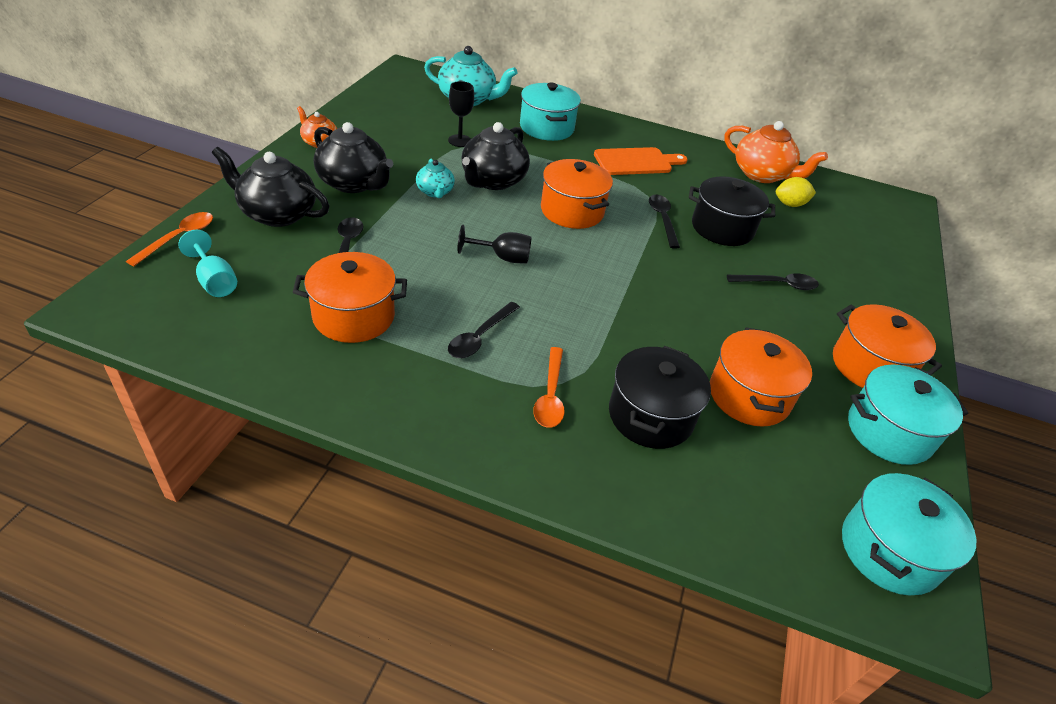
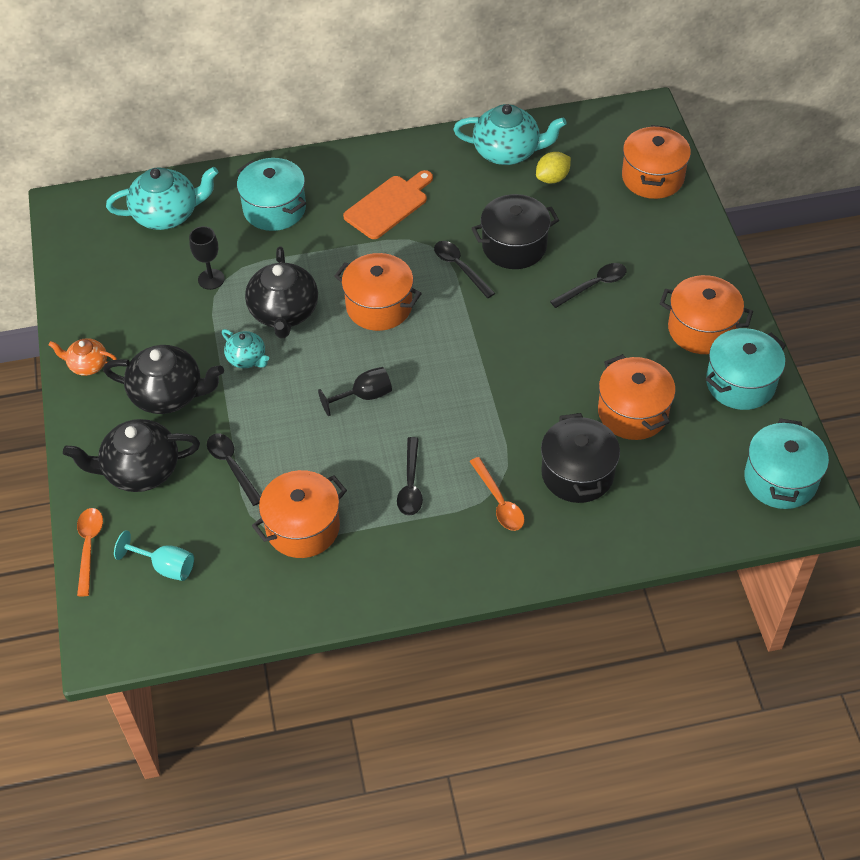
camera: 25 degrees left, 10 degrees up
orange teapot [724,121,828,183] -> turquoise teapot [453,104,567,165]
none -> orange pot [622,125,691,199]

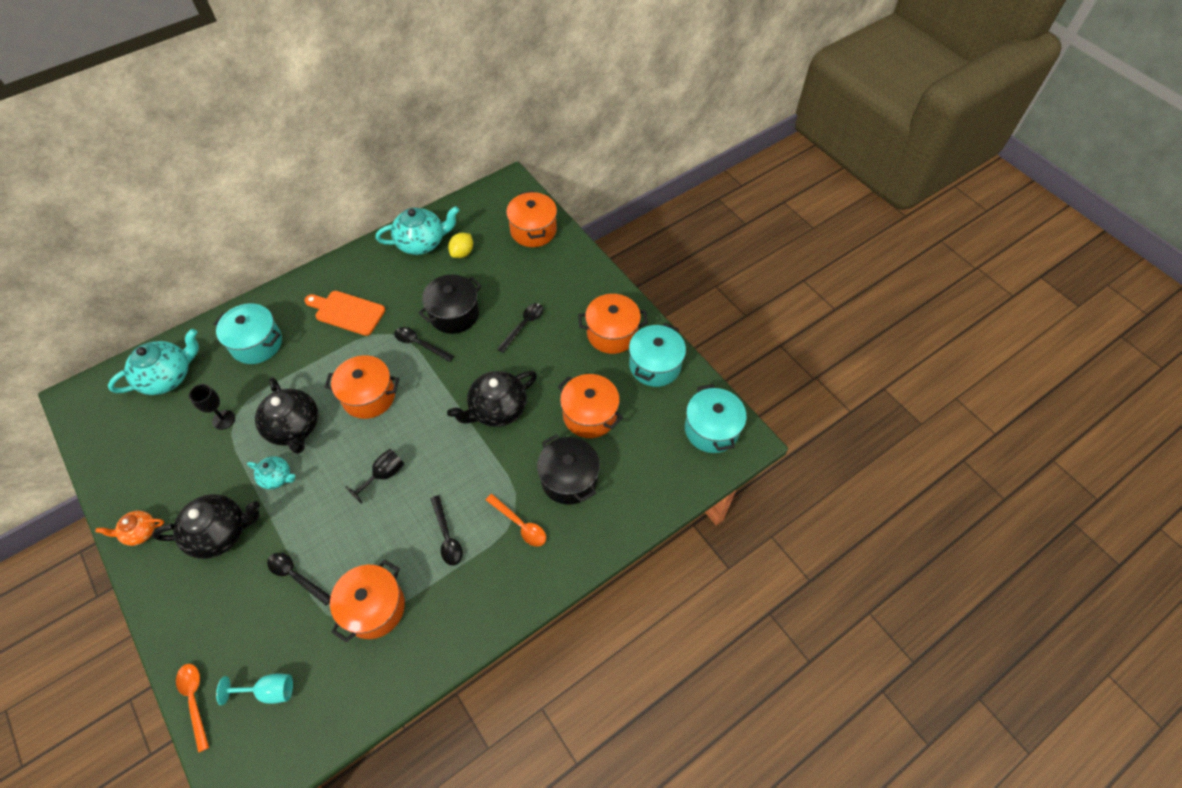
camera: 25 degrees left, 5 degrees up
black teapot [63,419,200,492] -> black teapot moved to [447,371,537,427]
orange cutting board [343,170,433,239] -> orange cutting board turned 90 degrees counterclockwise [305,291,385,336]

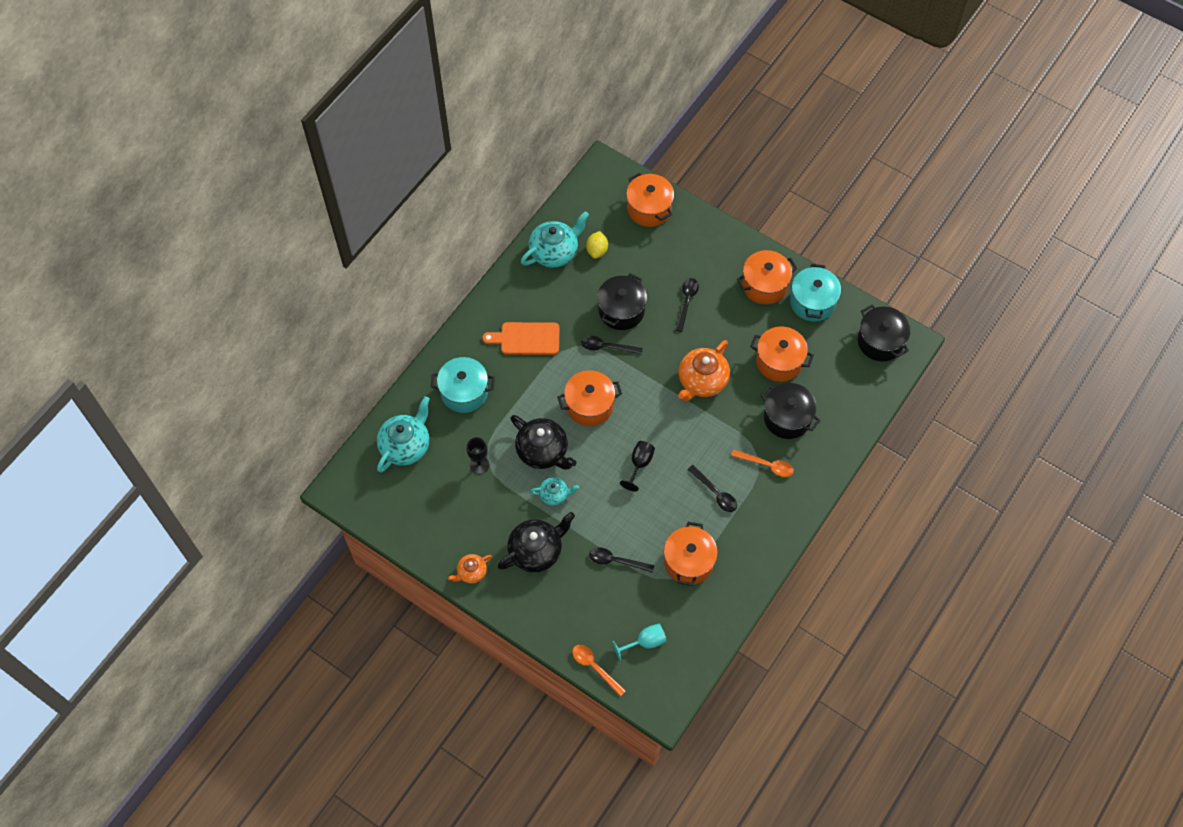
camera: 20 degrees left, 5 degrees up
black teapot [447,371,537,427] -> orange teapot [678,340,730,402]
turquoise pot [685,384,747,453] -> black pot [858,305,911,361]

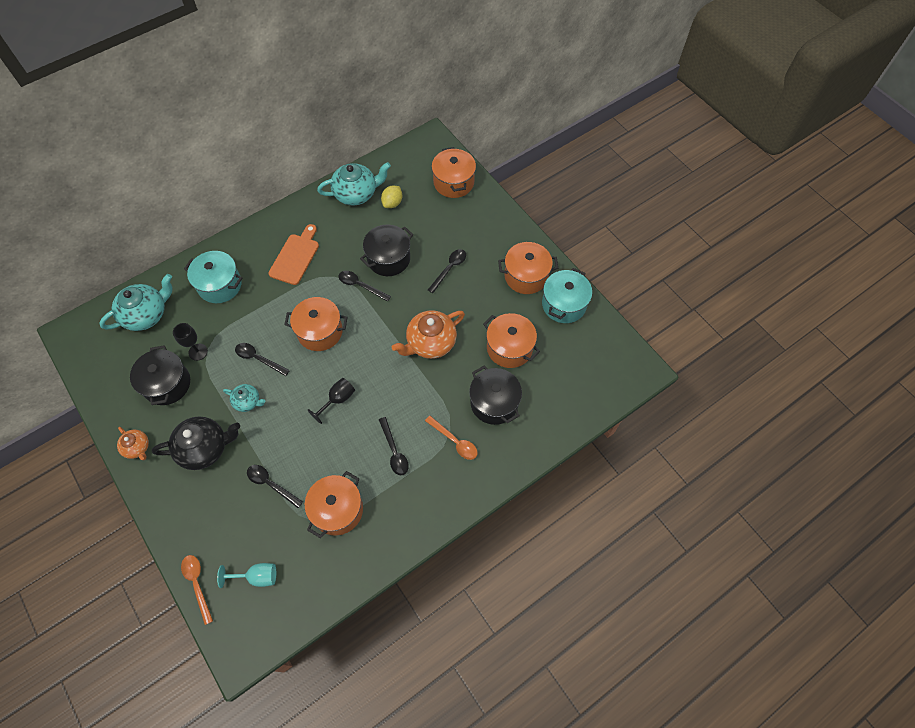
camera: 20 degrees right, 0 degrees up
orange teapot [448,554,492,584] -> orange teapot turned 120 degrees counterclockwise [117,427,149,460]
orange cutting board [482,322,560,355] -> orange cutting board turned 90 degrees clockwise [269,224,319,285]
black teapot [510,415,577,470] -> black spoon [235,343,290,376]
black pot [858,305,911,361] -> black pot moved to [130,345,190,405]

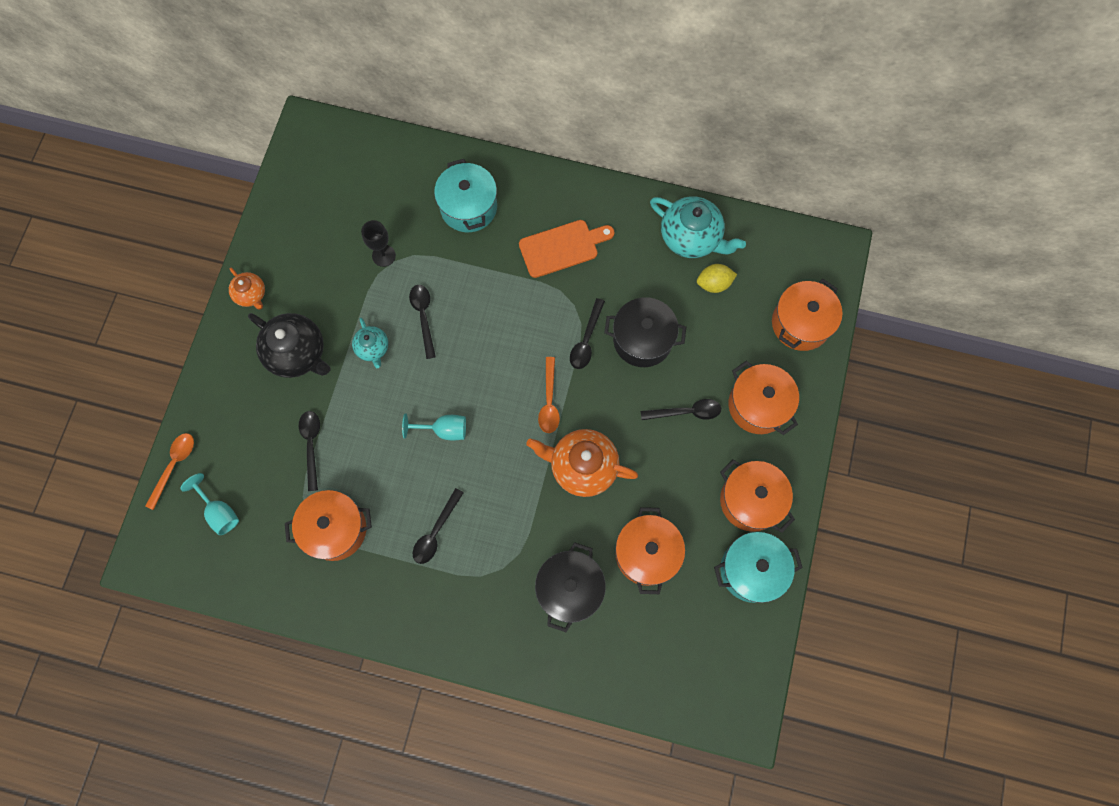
camera: 50 degrees right, 10 degrees up
turquoise teapot [99,274,173,331] -> none
orange teapot [117,427,149,460] -> orange teapot turned 45 degrees counterclockwise [229,268,265,310]
black pot [130,345,190,405] -> none
orange pot [284,297,348,351] -> orange pot moved to [728,361,799,435]
black goblet [308,378,355,424] -> turquoise goblet [402,414,466,440]
black spoon [338,271,391,302] -> black spoon turned 150 degrees counterclockwise [570,298,605,369]
orange spoon [425,416,478,460] -> orange spoon moved to [538,357,560,433]

